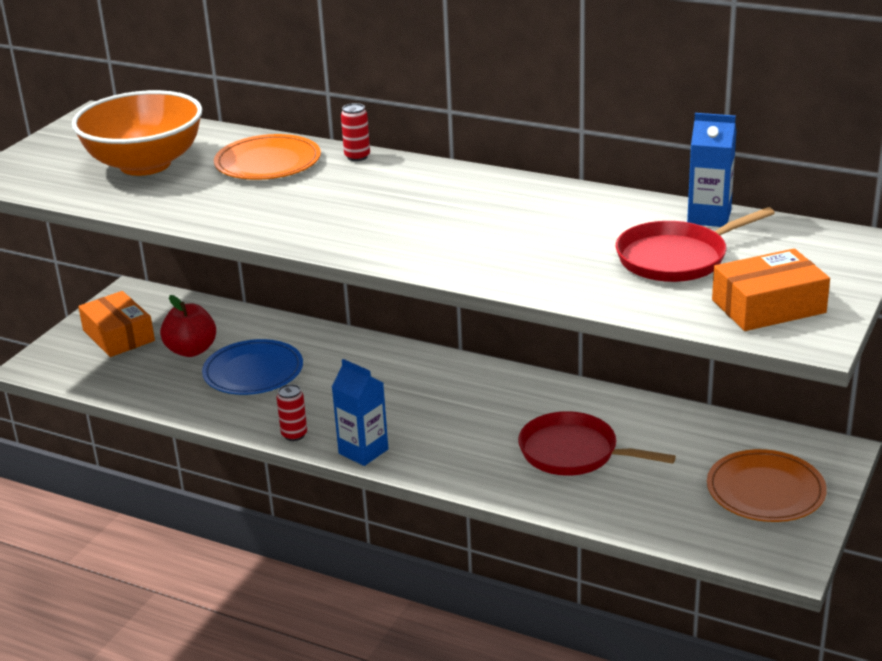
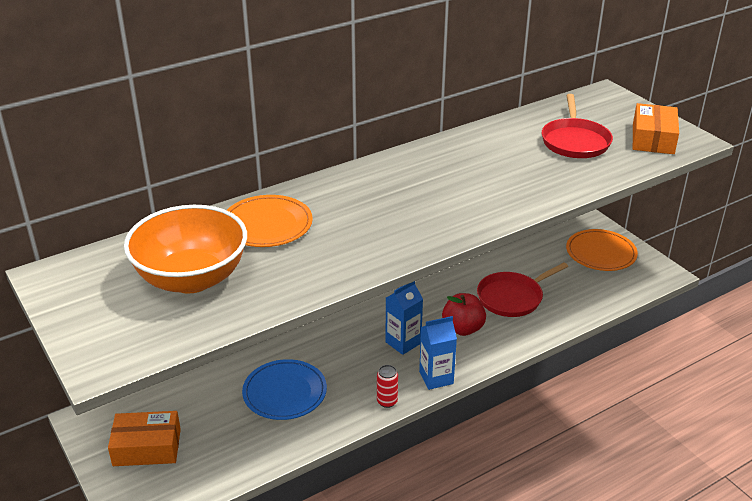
camera: 60 degrees left, 5 degrees up
red apple [160,295,216,357] -> red apple moved to [442,293,486,336]
red can [341,103,370,161] -> none
blue carton [687,113,736,227] -> blue carton moved to [385,281,423,355]

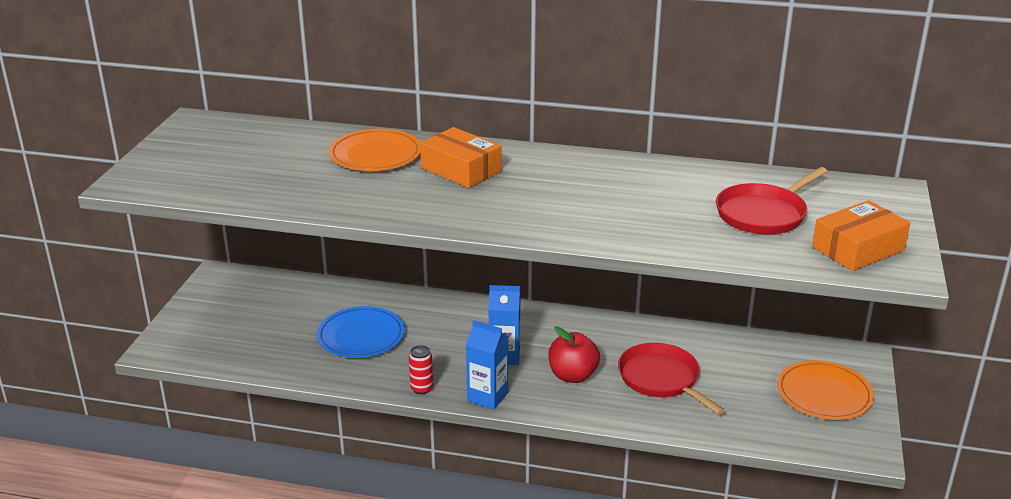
camera: 45 degrees right, 5 degrees down
orange box [108,411,181,466] -> orange box moved to [420,127,501,188]
orange bowl [124,205,247,294] -> none
red pan [477,262,568,317] -> red pan turned 45 degrees clockwise [618,343,725,415]

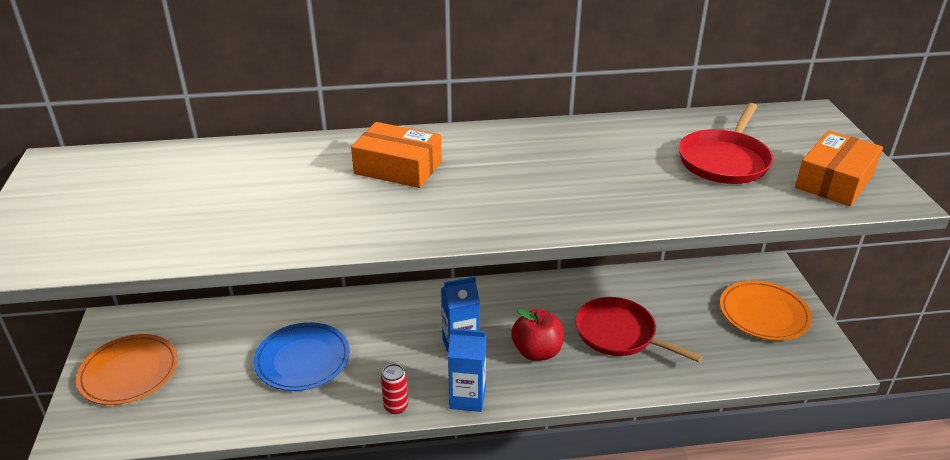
camera: 20 degrees left, 5 degrees up
orange plate [329,129,421,171] -> orange plate moved to [76,334,178,405]

